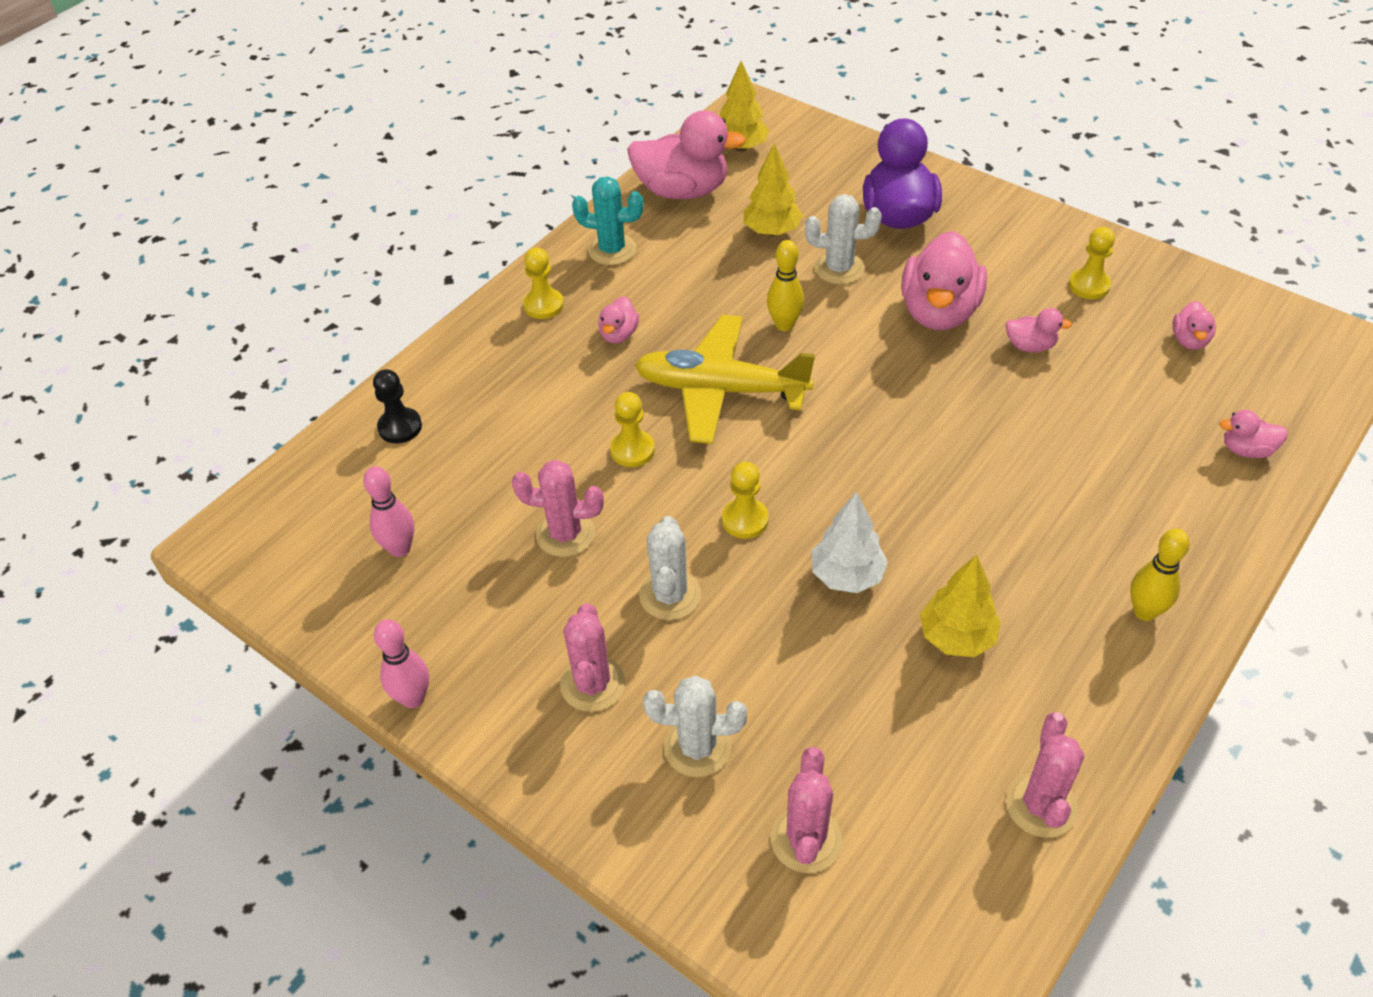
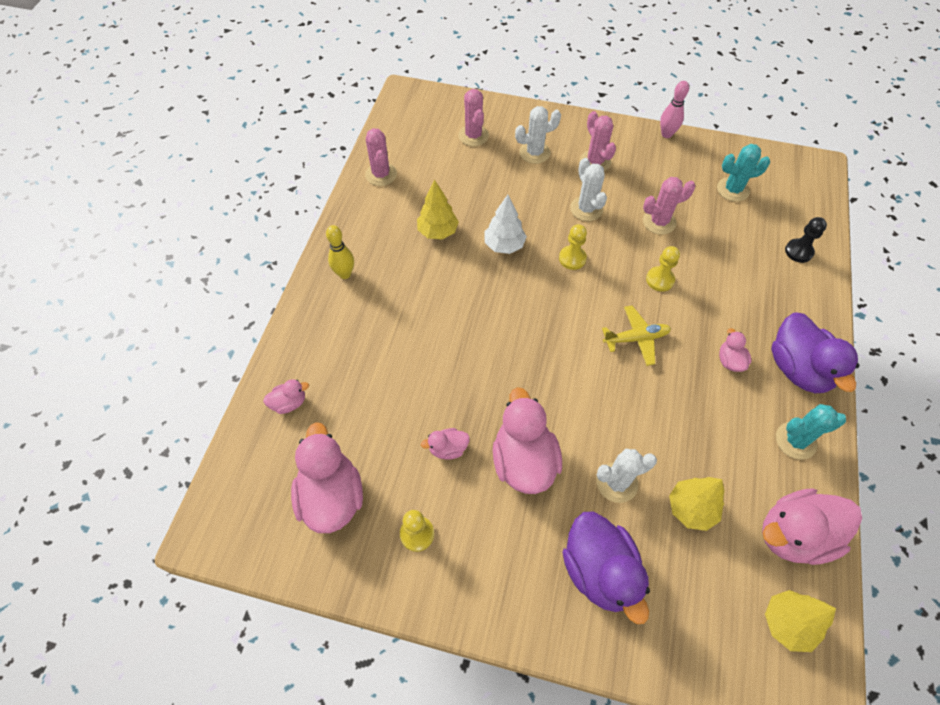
camera: 155 degrees right, 10 degrees up
pink bowling pin [363,466,414,557] -> turquoise cactus [717,144,770,202]
yellow pawn [523,248,564,319] -> purple duck [771,312,859,393]
yellow plane [635,315,815,444] -> yellow plane [602,305,671,366], size x0.57
yellow bowling pin [767,240,804,331] -> none
pink duck [1172,301,1216,350] -> pink duck [291,422,363,533], size x2.10

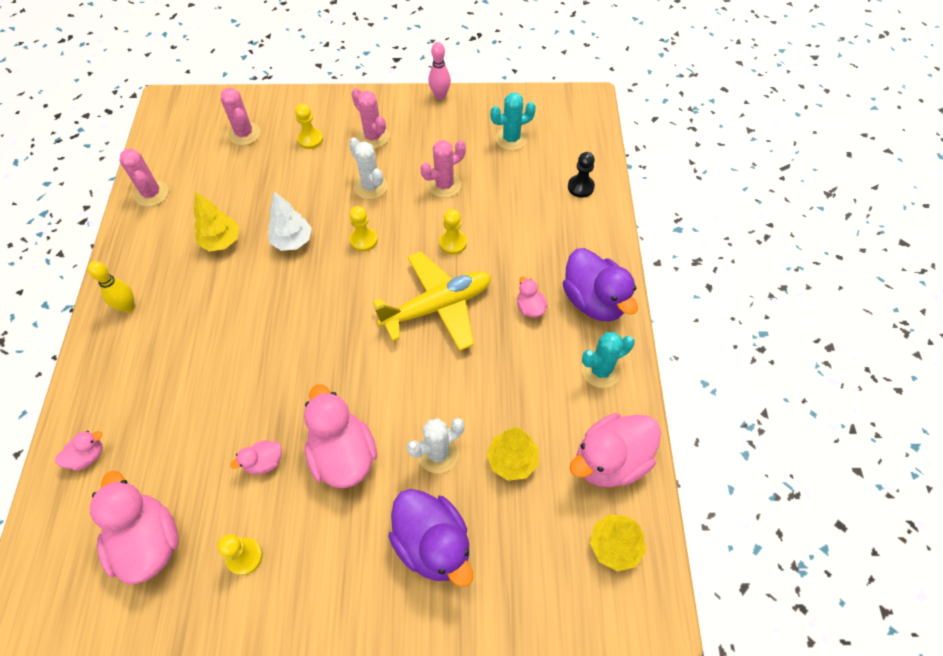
camera: 15 degrees left, 0 degrees up
white cactus [515,106,561,164] -> yellow pawn [295,103,323,149]
yellow plane [602,305,671,366] -> yellow plane [373,251,491,351], size x1.75

